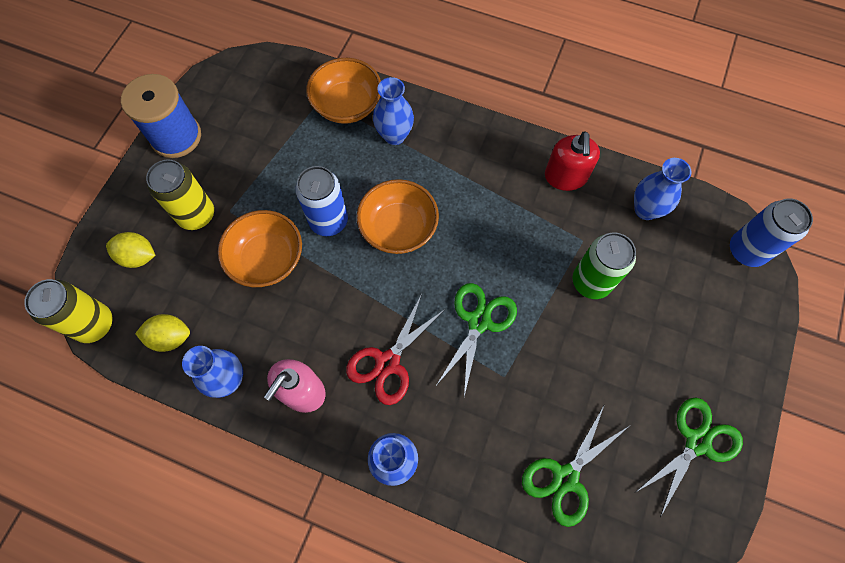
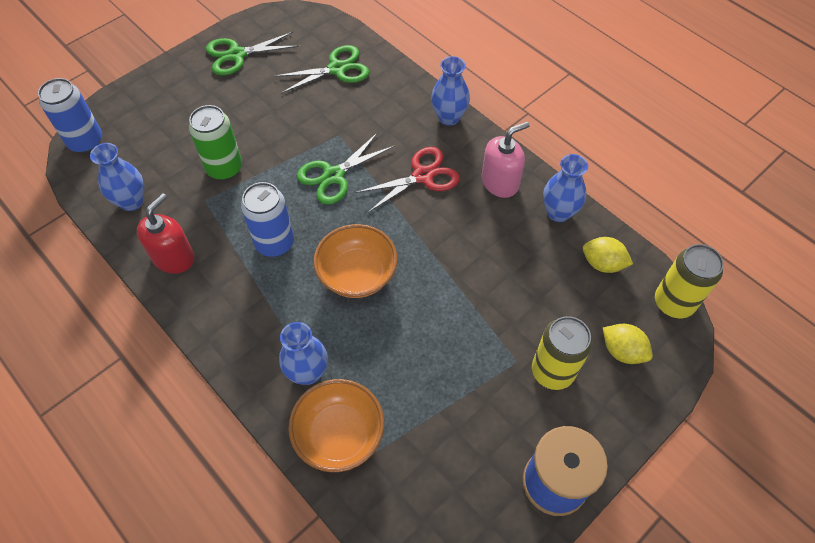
camera: 155 degrees left, 10 degrees down
orange bowl [218,210,302,287] -> none
blue can [296,166,348,236] -> blue can moved to [241,182,294,257]

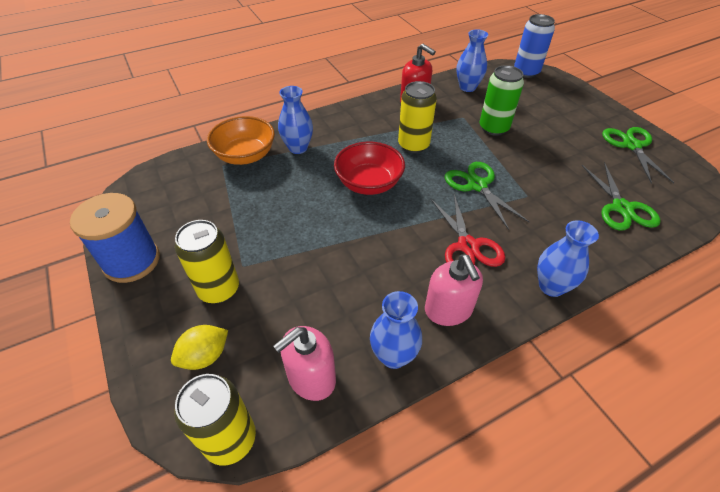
camera: 105 degrees right, 10 degrees down
blue can [241,182,294,257] -> yellow can [398,81,437,153]
orange bowl [313,224,398,298] -> red bowl [334,142,405,195]
yellow lemon [583,237,633,273] -> pink soap dispenser [273,326,336,401]

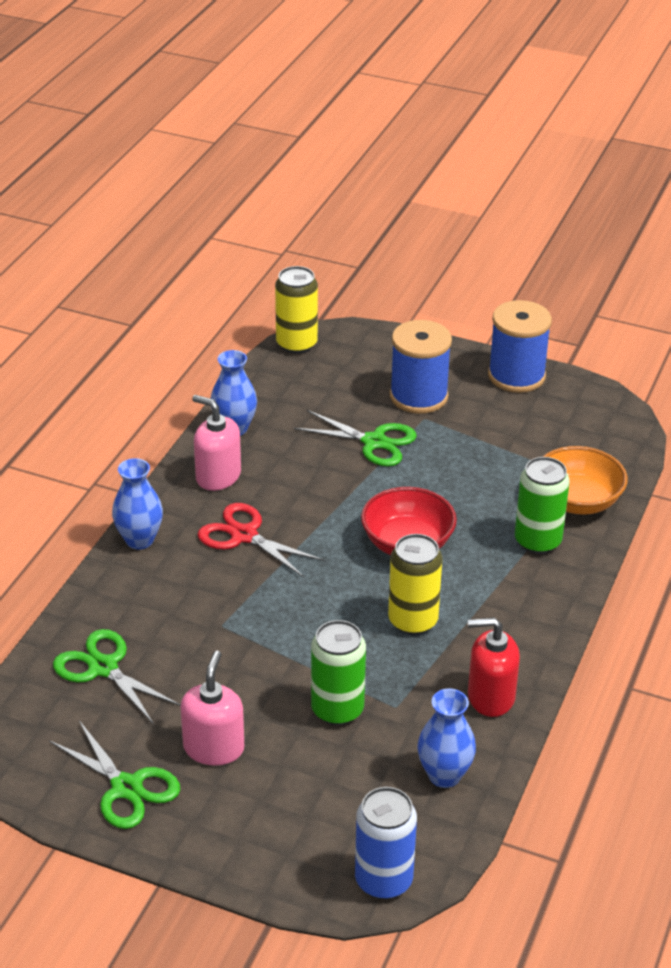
camera: 140 degrees right, 10 degrees down
yellow lemon [171,325,228,370] -> none
yellow can [175,220,239,303] -> blue spool [390,320,452,414]
pink soap dispenser [273,326,336,401] -> pink soap dispenser moved to [181,650,244,766]
blue vase [278,86,313,154] -> green can [515,457,570,554]
green scissors [445,162,529,230] -> green scissors moved to [294,409,417,467]

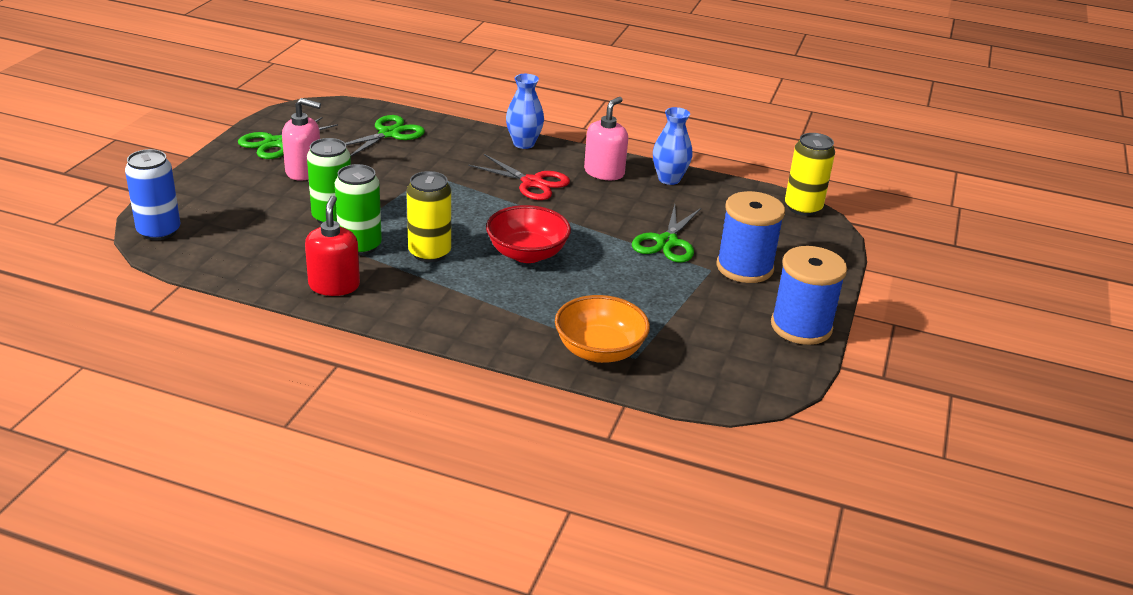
camera: 85 degrees right, 5 degrees down
red scissors [197,503,324,578] -> red scissors turned 90 degrees clockwise [468,154,570,200]
blue vase [418,688,476,788] -> none
green can [515,457,570,554] -> green can moved to [335,164,382,255]

